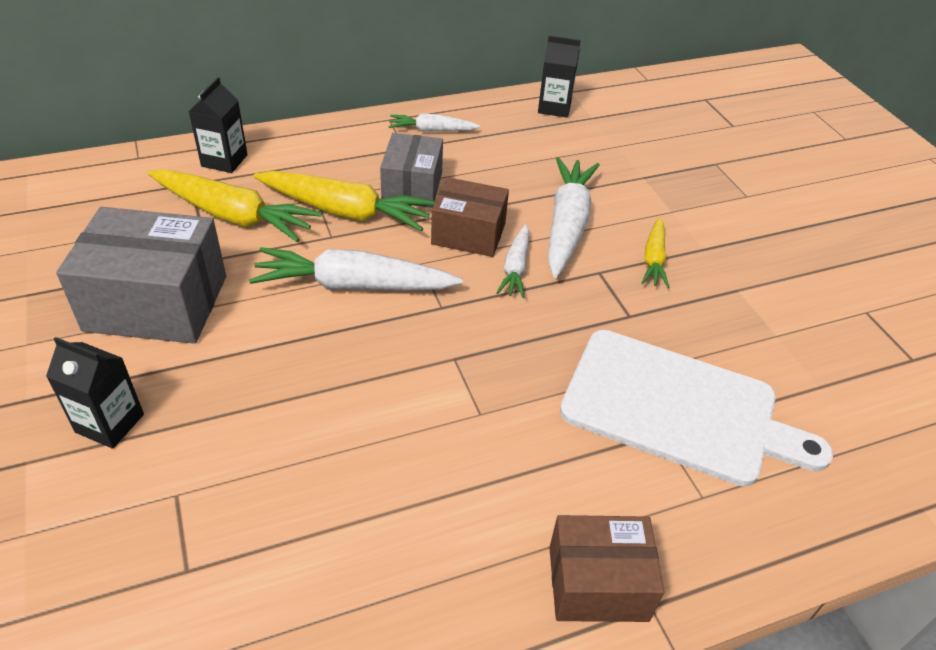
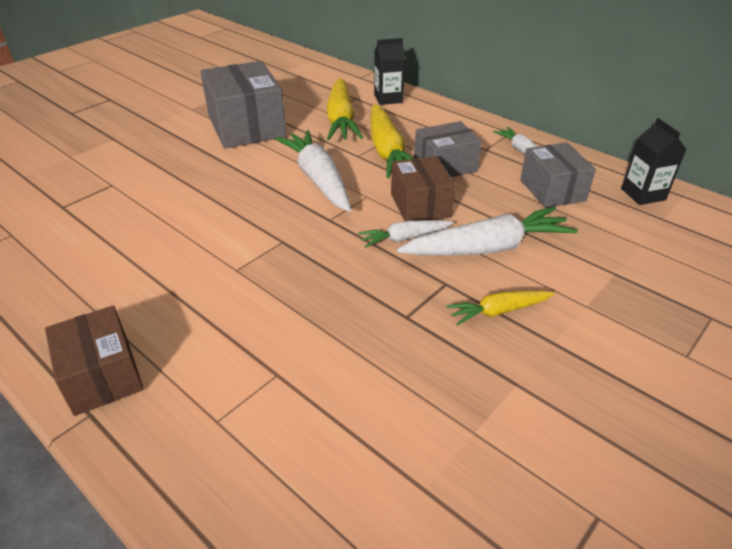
camera: 65 degrees right, 5 degrees down
black carton [46,337,144,449] -> none
white cutting board [560,330,833,487] -> none
none -> grey box [520,142,596,208]

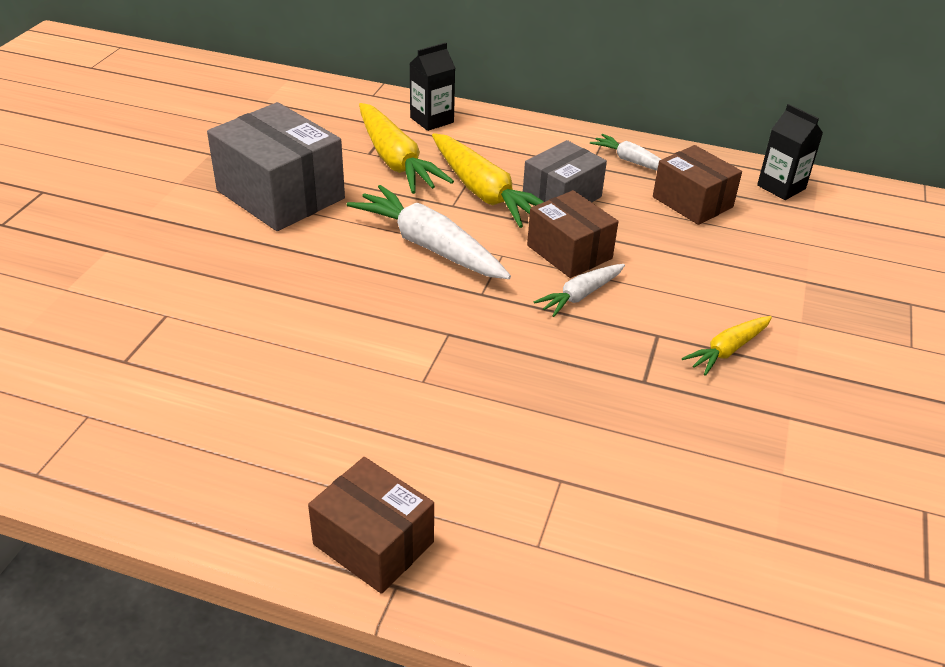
camera: 25 degrees left, 0 degrees up
white carrot [397,207,577,255] -> none
grey box [520,142,596,208] -> brown box [653,145,742,225]

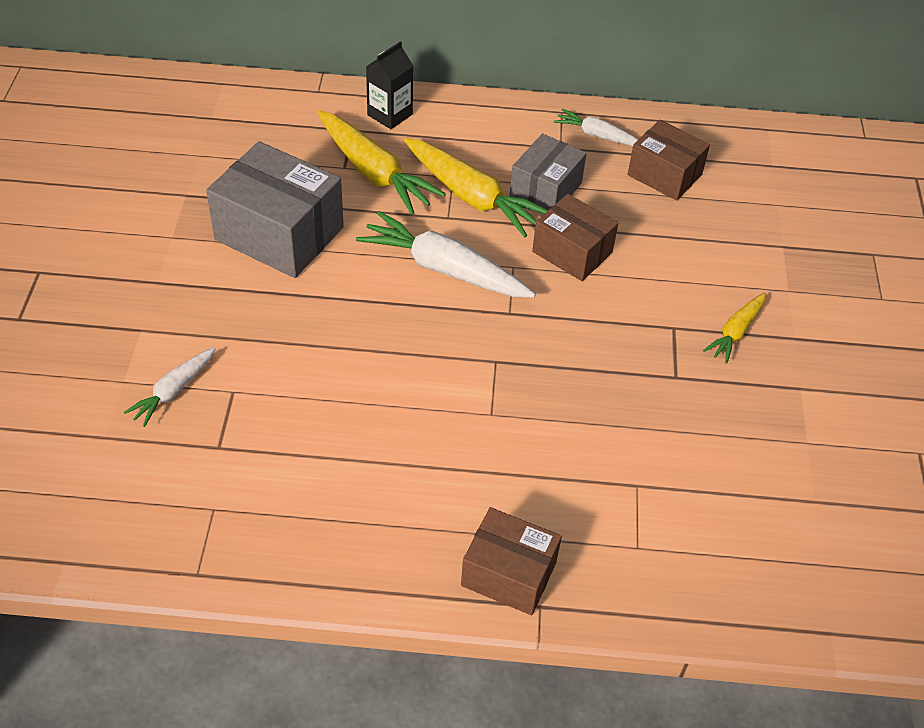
camera: 15 degrees left, 10 degrees up
white carrot [534,264,625,317] -> white carrot moved to [124,347,216,427]
black carton [757,104,823,200] -> none

